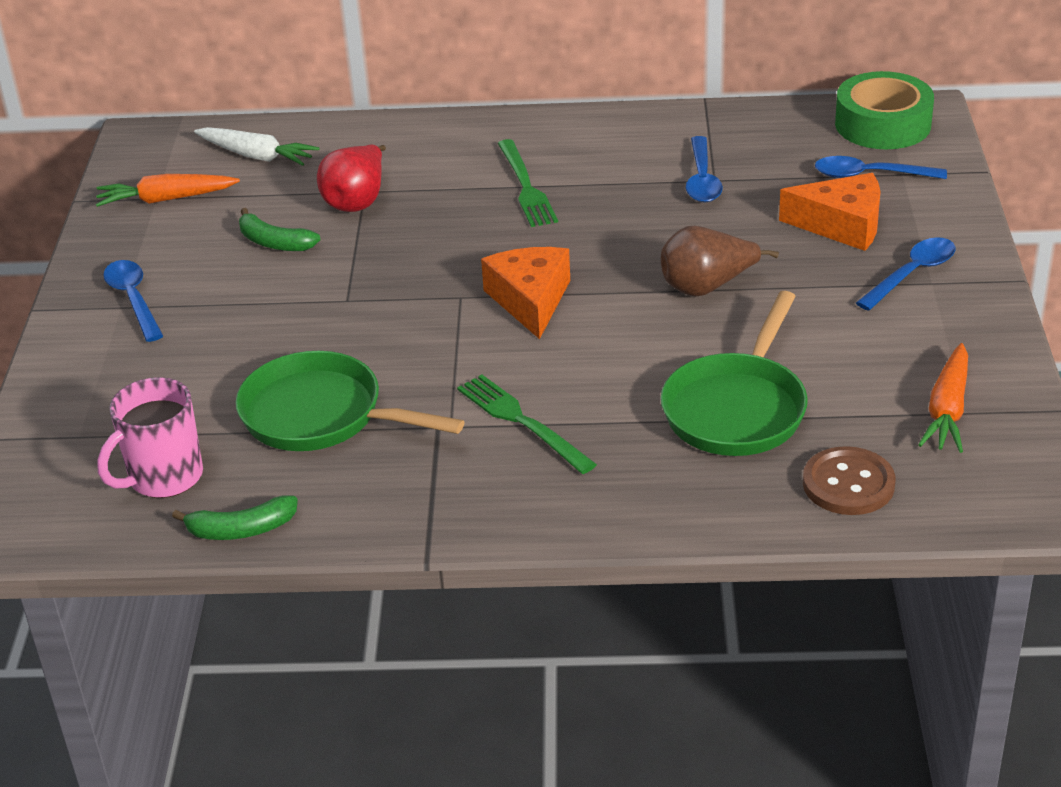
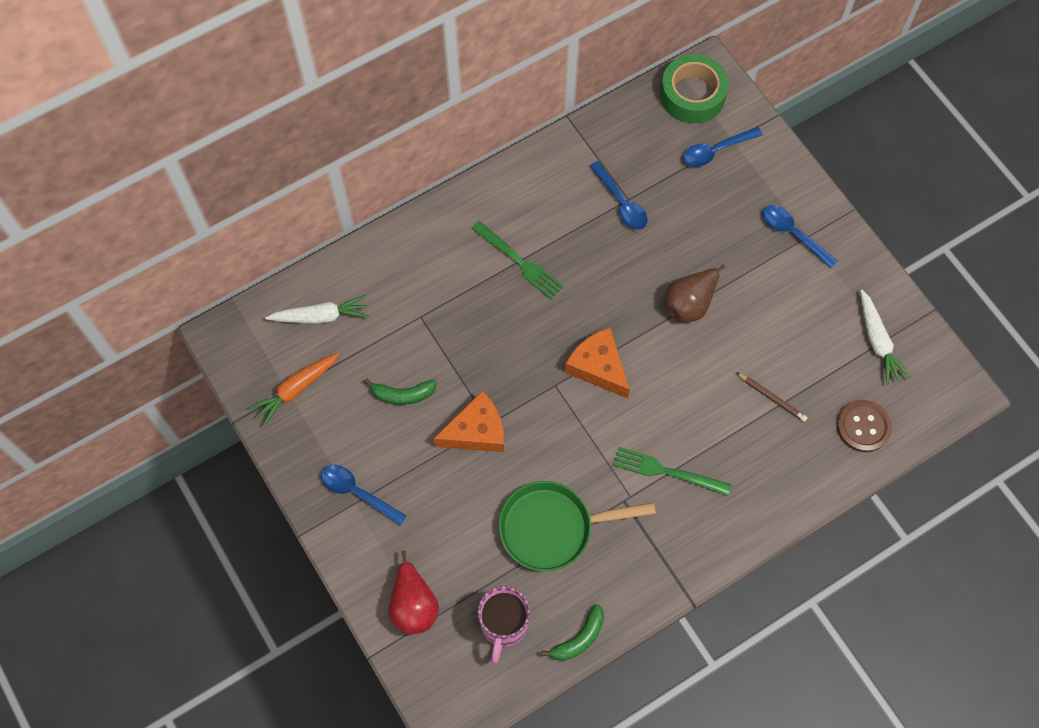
camera: 35 degrees left, 30 degrees up
red pear [317,144,386,212] -> red pear moved to [388,550,439,634]
green pan [661,291,808,456] -> brown pencil [736,372,808,422]
orange cheese [779,173,880,251] -> orange cheese moved to [434,391,504,452]
blue spoon [856,237,956,311] -> blue spoon turned 60 degrees counterclockwise [763,205,838,268]
orange carrot [918,343,968,453] -> white carrot [860,290,911,385]

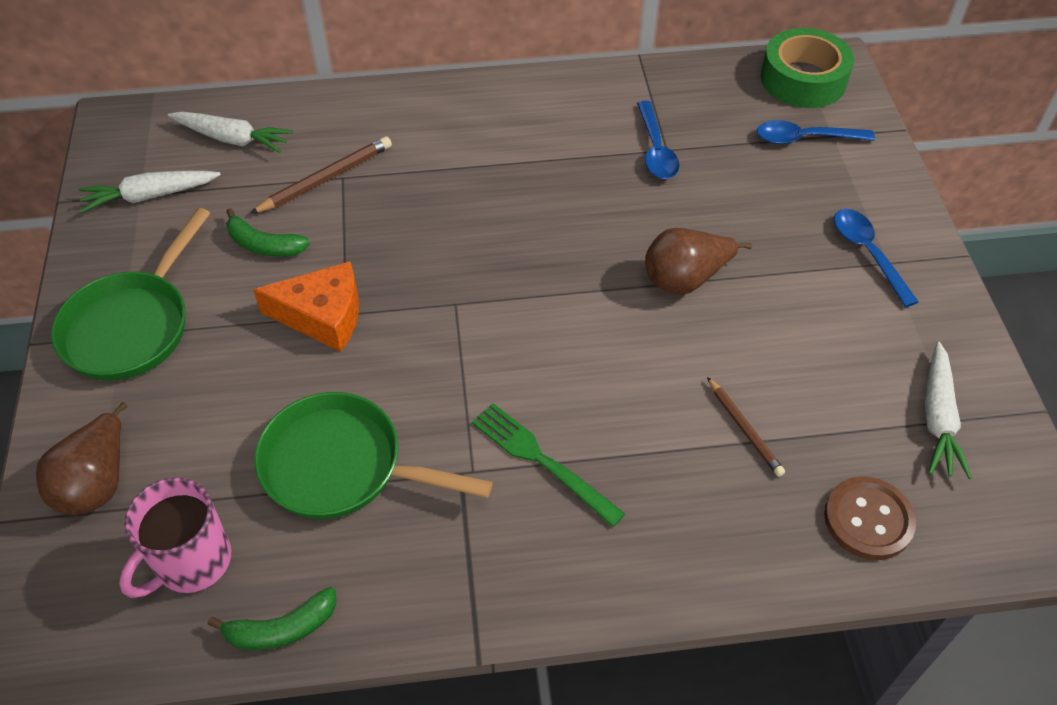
camera: 25 degrees right, 15 degrees down
orange carrot [249,352,340,426] -> white carrot [79,171,221,213]
blue spoon [321,465,407,526] -> green pan [51,208,210,381]
red pear [388,550,439,634] -> brown pear [36,402,128,516]
green fork [472,221,564,300] -> none
orange cheese [565,328,630,398] -> none
none -> brown pencil [250,136,392,214]

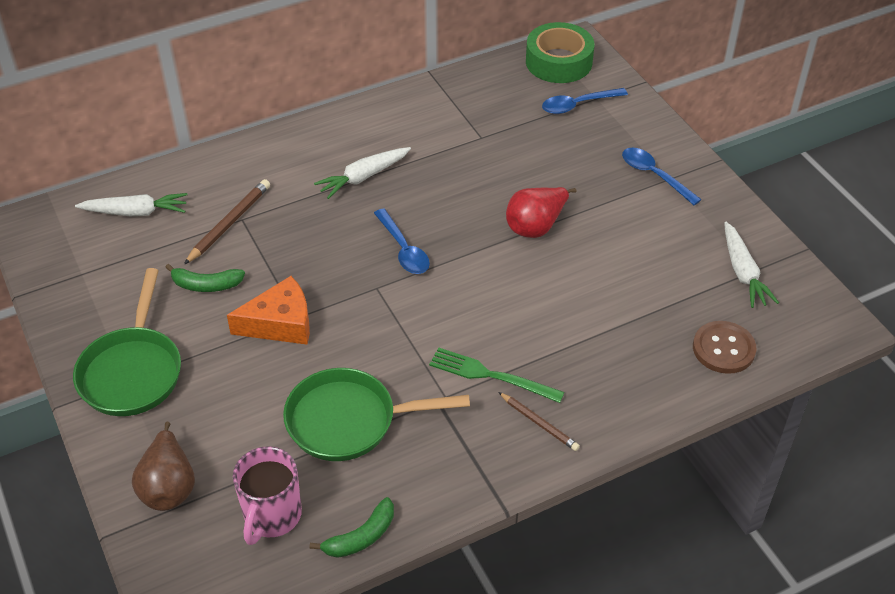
camera: 20 degrees left, 5 degrees down
white carrot [79,171,221,213] -> white carrot moved to [314,147,411,199]
blue spoon [637,101,680,179] -> blue spoon moved to [374,208,430,274]
brown pear [645,228,752,295] -> red pear [506,187,577,238]
brown pencil [707,377,785,477] -> brown pencil moved to [499,392,580,451]

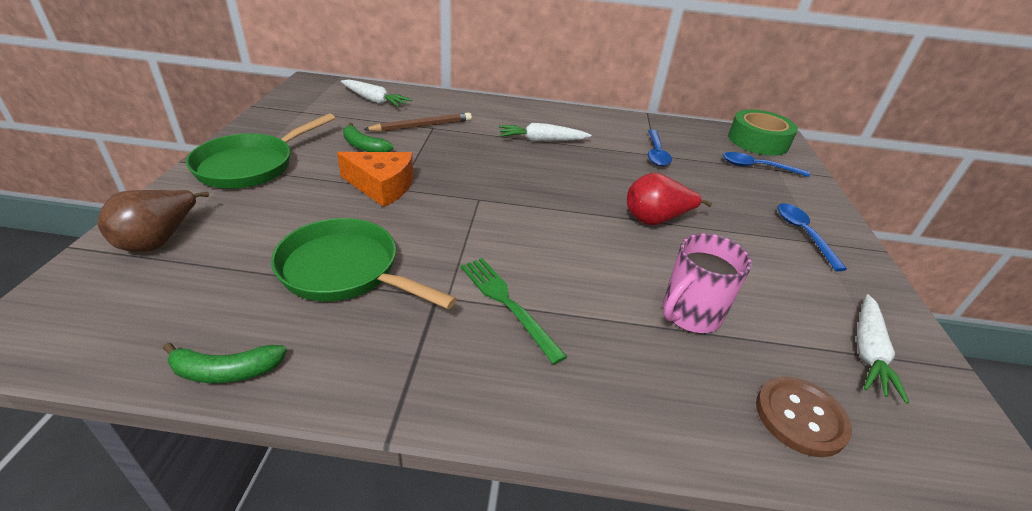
camera: 30 degrees right, 10 degrees down
pink mug [233,446,302,545] -> pink mug moved to [663,233,752,333]
blue spoon [374,208,430,274] -> blue spoon moved to [648,130,672,166]
brown pencil [499,392,580,451] -> none

